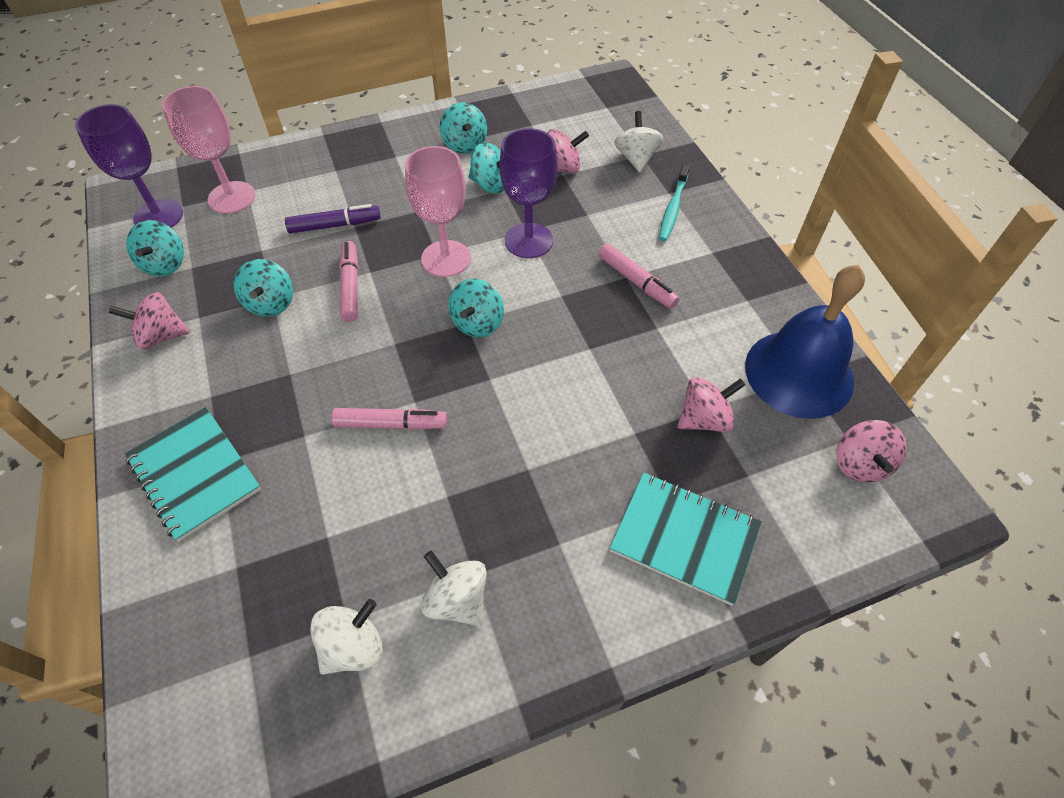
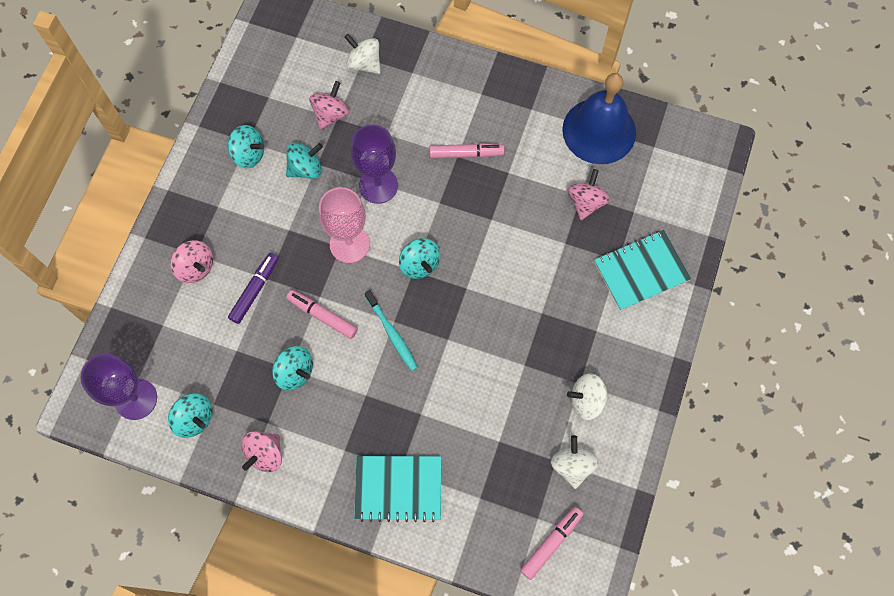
camera: 50 degrees left, 15 degrees up
pink goblet [162,86,256,214] -> none
pink marker [332,408,447,430] -> pink marker moved to [520,507,583,580]
turquoise toothbrush [659,165,690,241] -> turquoise toothbrush moved to [365,290,418,371]
pink spinning top [836,420,907,483] -> pink spinning top moved to [171,241,213,283]

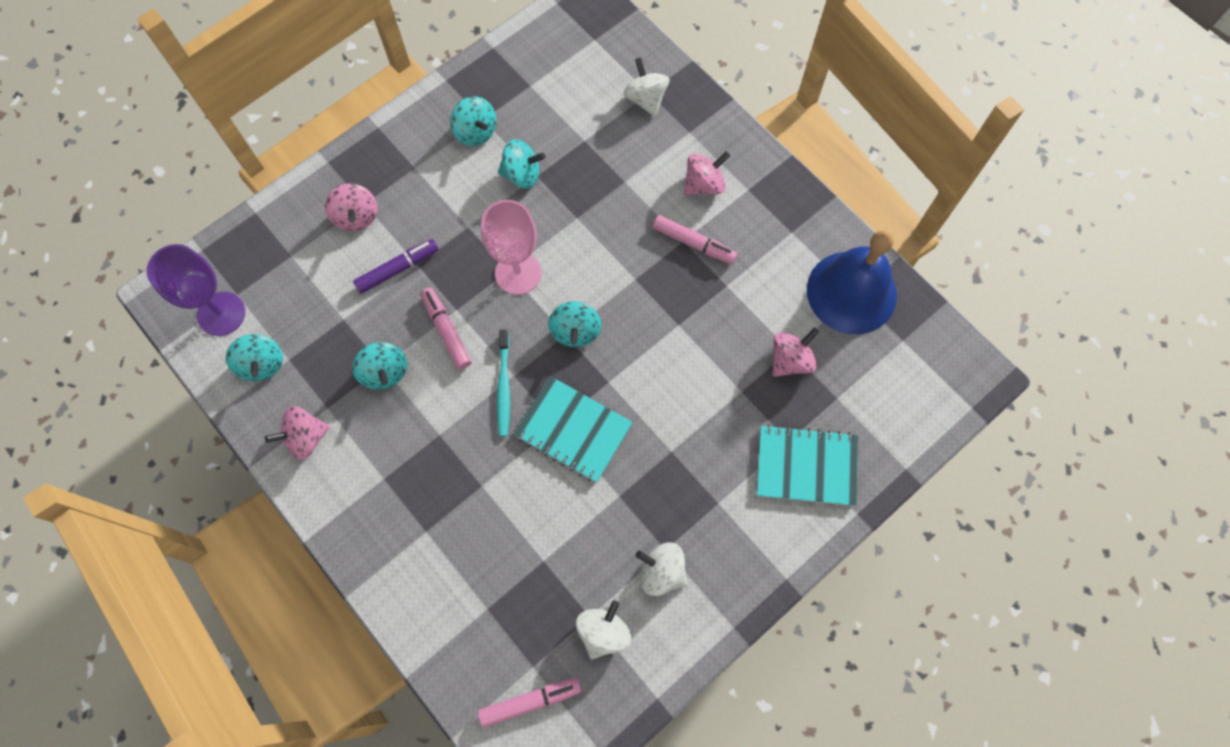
camera: 30 degrees right, 0 degrees up
pink spinning top [309,81,349,130] -> pink spinning top moved to [684,151,730,196]
purple goblet [350,124,398,204] -> none
turquoise notebook [354,456,441,522] -> turquoise notebook moved to [513,376,633,483]

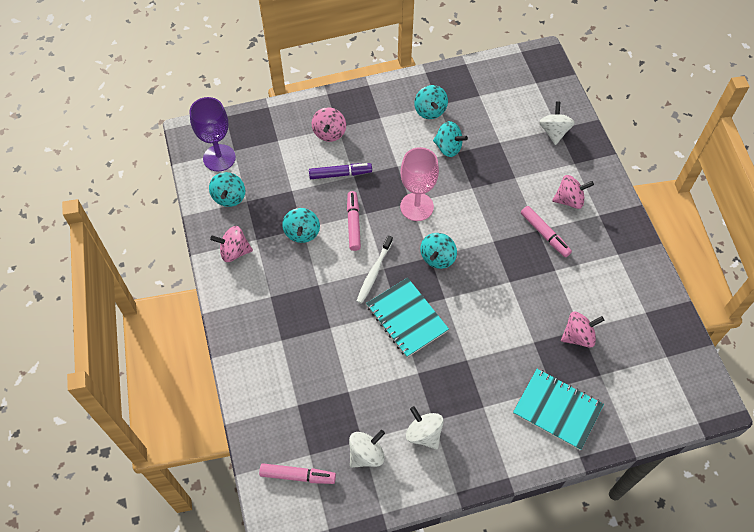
camera: 25 degrees right, 10 degrees down
turquoise toothbrush [497,330,510,437] -> white toothbrush [357,235,393,304]
blue bell [807,230,897,334] -> none

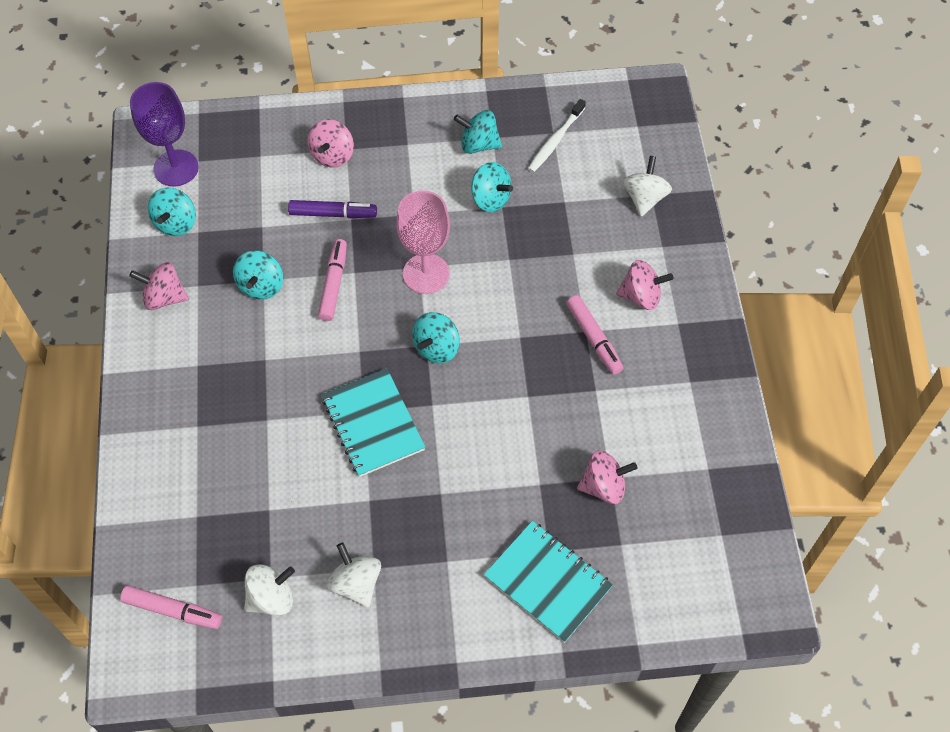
camera: 10 degrees right, 0 degrees up
white toothbrush [357,235,393,304] -> white toothbrush moved to [528,99,586,173]
turquoise spinning top [414,85,448,119] -> turquoise spinning top turned 105 degrees clockwise [454,110,502,154]

